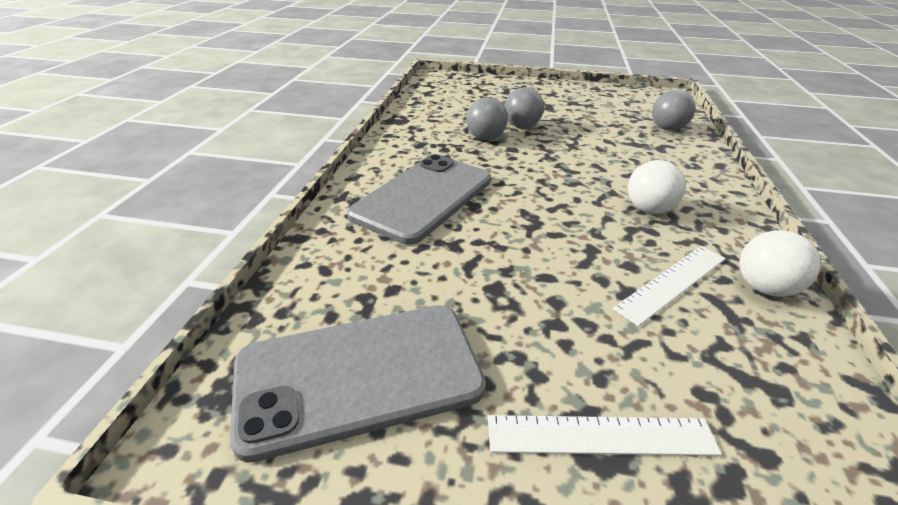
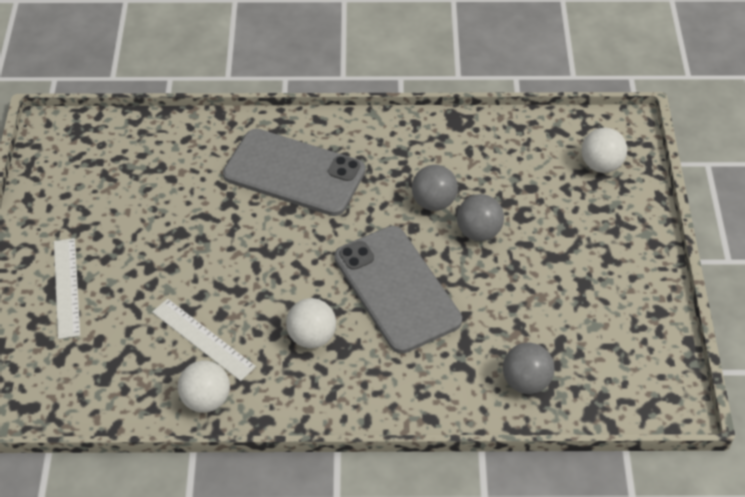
camera: 80 degrees right, 15 degrees up
grey phone [230,305,486,463] -> grey phone moved to [334,226,462,354]
none -> white ball [582,127,627,173]

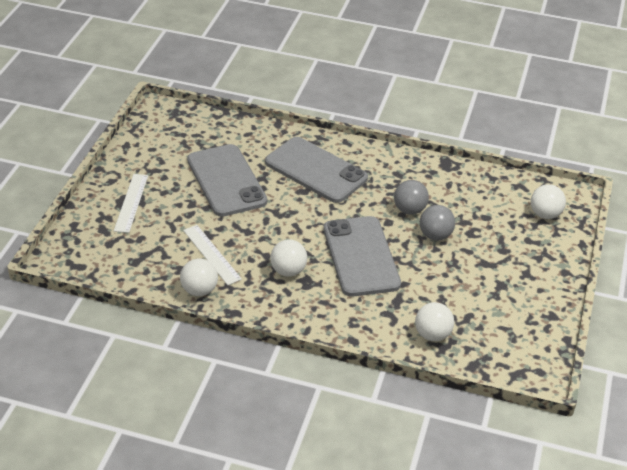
camera: 15 degrees right, 10 degrees down
grey ball [503,343,554,394] -> white ball [415,302,454,341]
none -> grey phone [187,144,267,217]

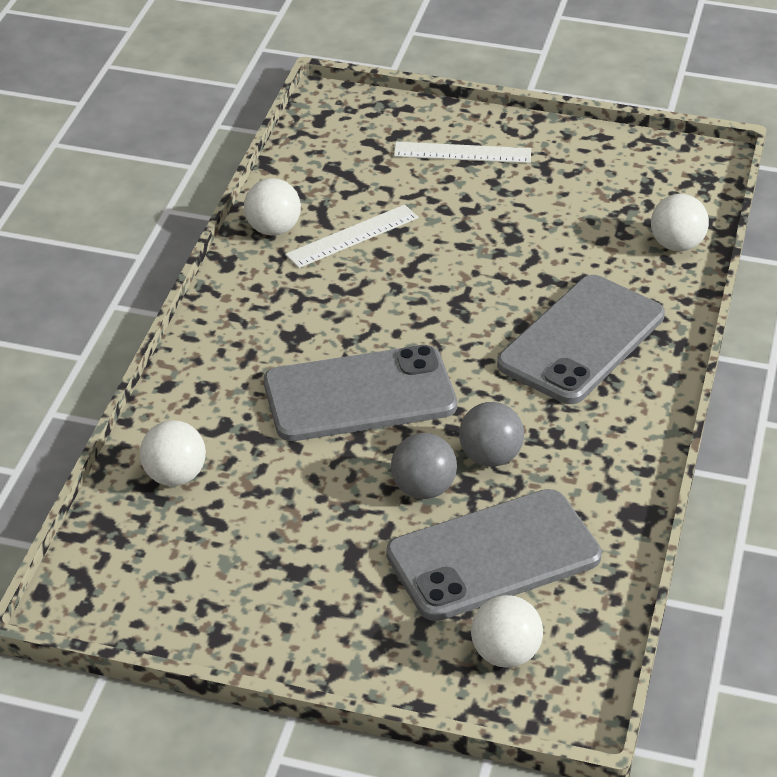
camera: 90 degrees right, 0 degrees up
grey phone [187,144,267,217] -> grey phone moved to [386,489,602,621]
white ball [270,239,307,276] -> white ball moved to [651,194,709,251]

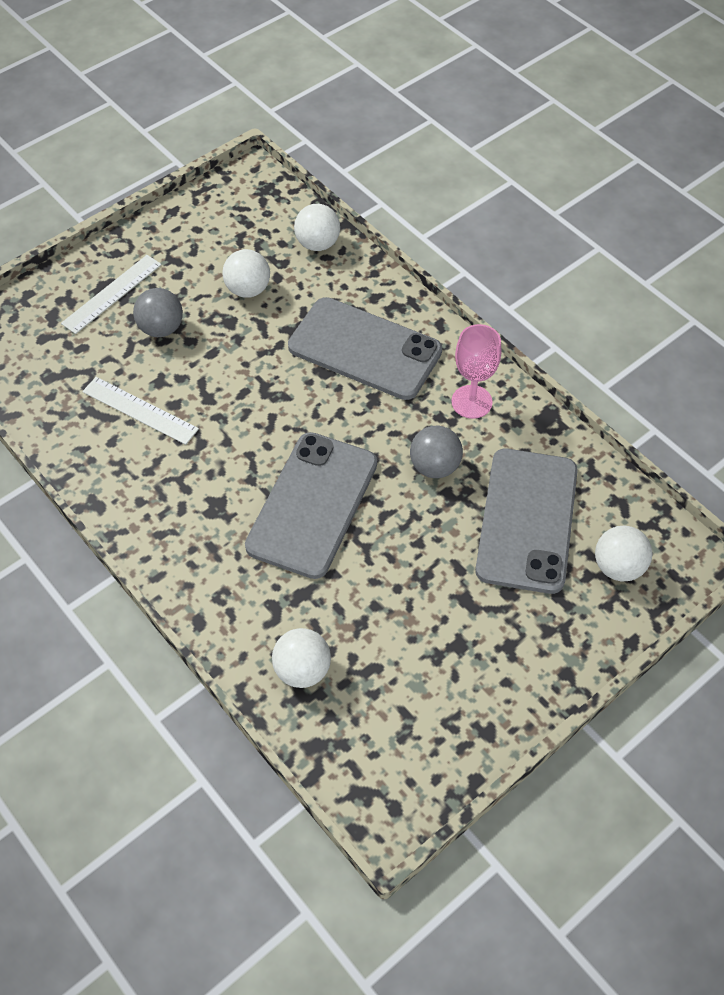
camera: 55 degrees left, 15 degrees up
white ball [244,178,301,236] -> white ball moved to [223,249,270,298]
white ruler [285,205,419,268] -> white ruler turned 60 degrees counterclockwise [82,377,199,445]
grey ball [391,433,457,499] -> grey ball moved to [133,288,183,337]
grey phone [497,275,665,404] -> grey phone turned 45 degrees counterclockwise [288,297,442,400]
none -> pink goblet [451,324,501,419]

